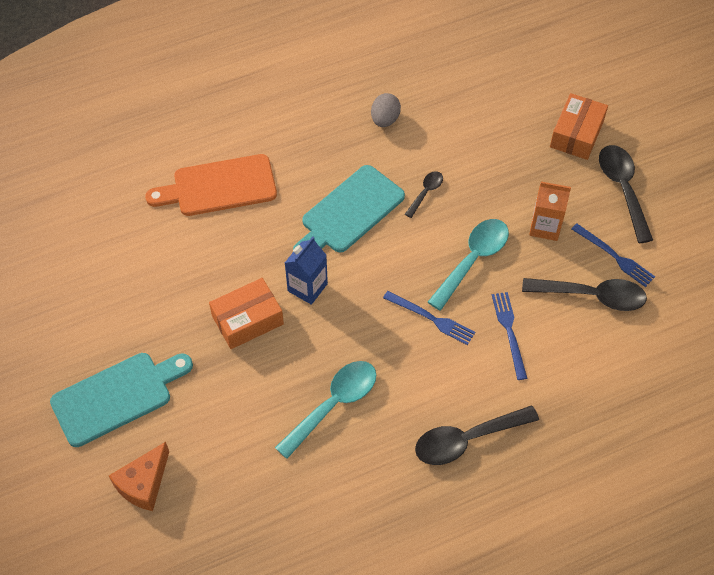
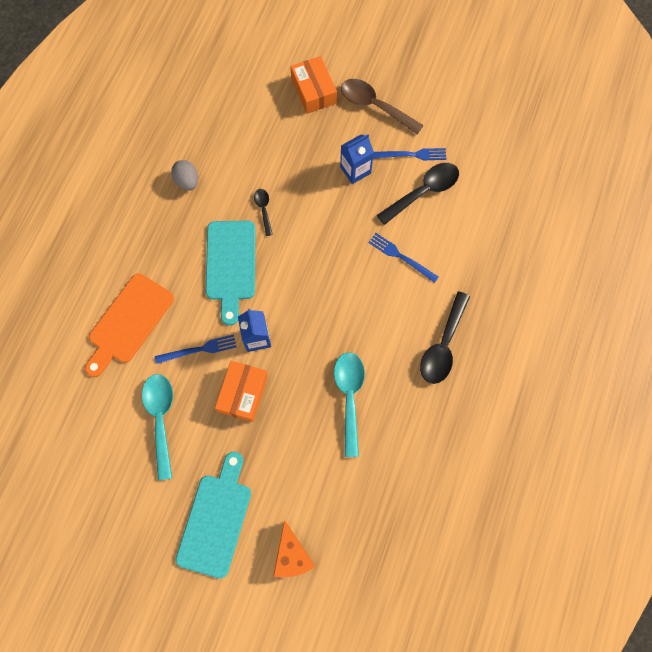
camera: 45 degrees left, 15 degrees up
blue fork [383,291,475,345] -> blue fork moved to [155,334,237,364]
turquoise spoon [428,219,509,311] -> turquoise spoon moved to [142,374,173,480]
orange carton [529,181,571,241] -> blue carton [340,134,374,184]
black spoon [599,145,653,243] -> brown spoon [341,79,424,134]

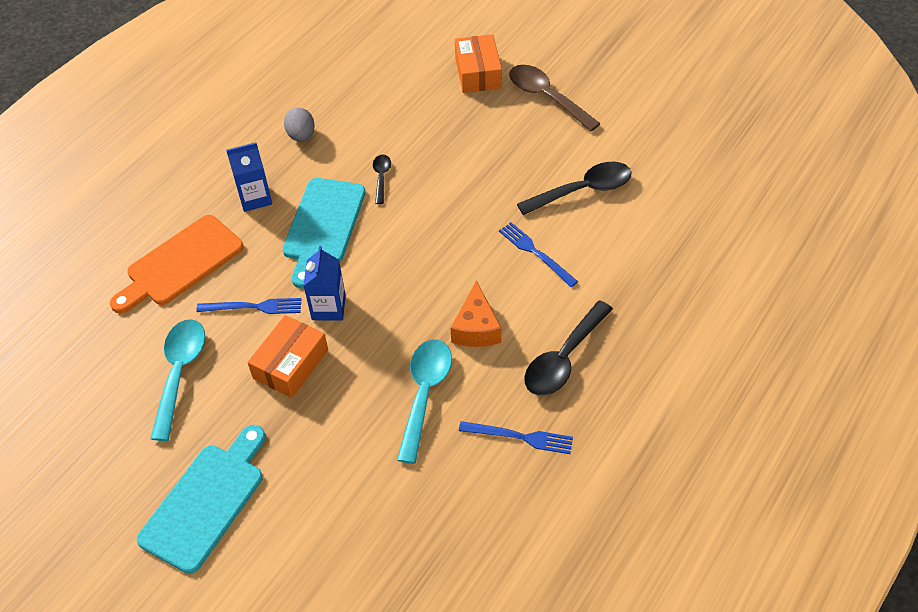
camera: 15 degrees right, 20 degrees down
orange cheese [273,521,315,578] -> orange cheese moved to [451,280,501,347]
blue carton [340,134,374,184] -> blue carton moved to [226,142,272,212]
blue fork [373,148,446,160] -> blue fork moved to [459,421,573,454]

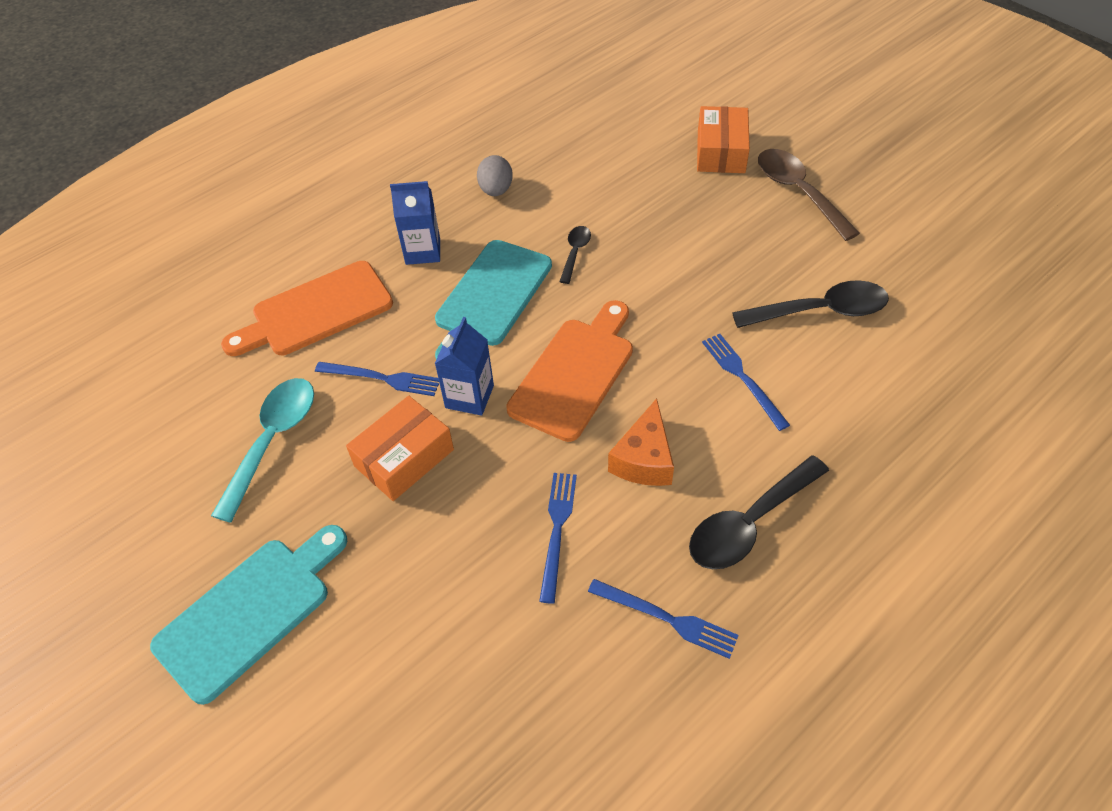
camera: 15 degrees right, 0 degrees up
turquoise spoon [397,340,452,464] -> blue fork [539,473,577,604]
none -> orange cutting board [506,300,633,442]

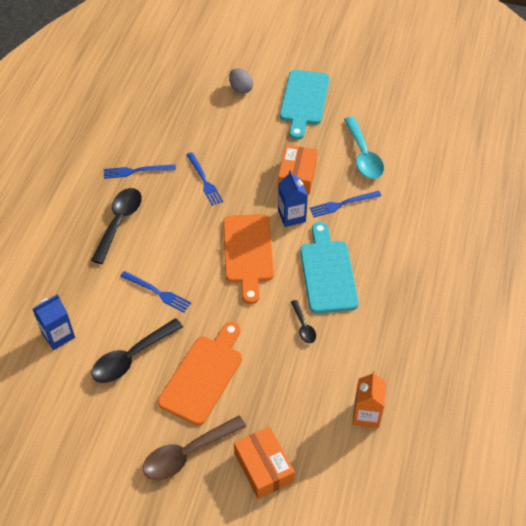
camera: 145 degrees right, 0 degrees up
orange cutting board [221,261,393,356] -> orange cutting board moved to [158,322,242,425]
blue carton [390,181,440,265] -> blue carton moved to [33,294,75,350]
grey egg [477,155,513,196] -> grey egg moved to [229,68,253,94]
orange cheese [608,398,674,486] -> none
brown spoon [758,149,860,241] -> brown spoon turned 120 degrees clockwise [143,416,246,480]
none -> orange carton [353,371,386,428]

